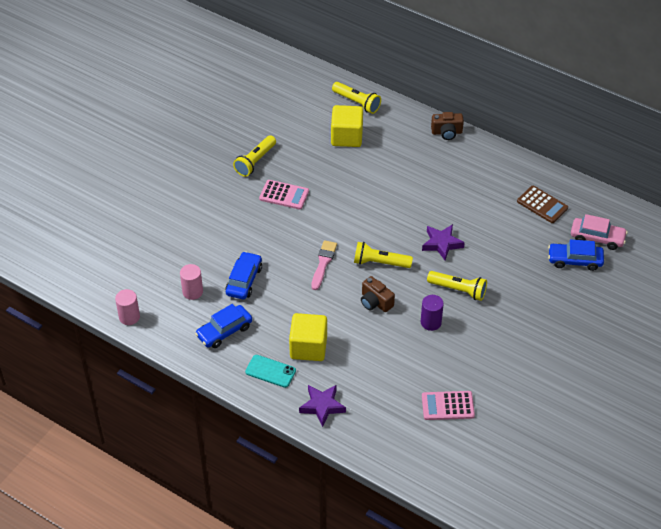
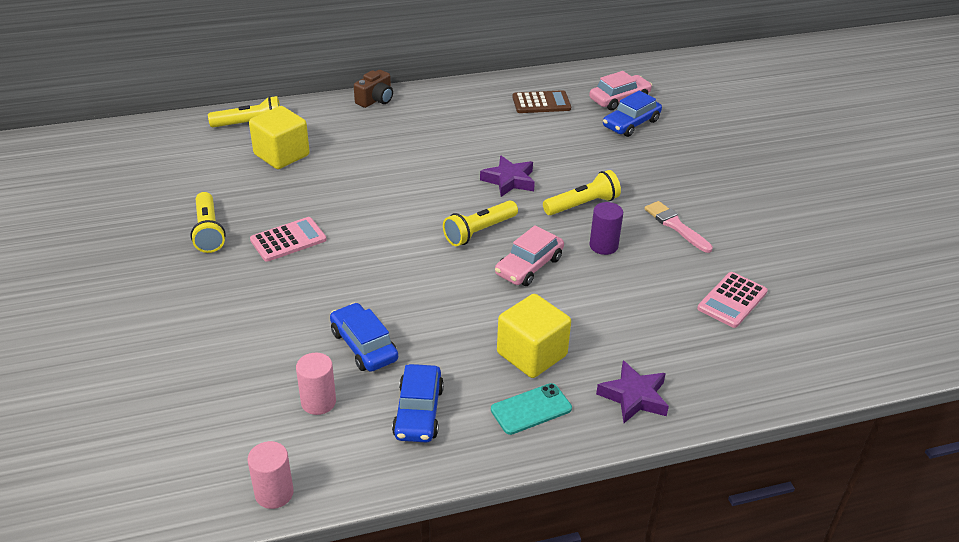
camera: 50 degrees left, 10 degrees down
pink brush [311,240,337,290] -> pink brush moved to [644,201,713,253]
brown camera [361,276,395,312] -> pink car [495,225,564,286]

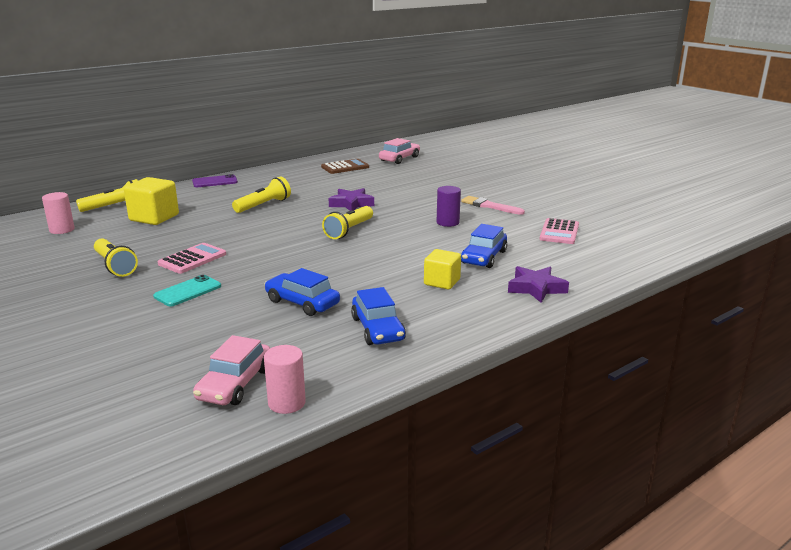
camera: 20 degrees left, 15 degrees down
pink cylinder [296,353,336,415] -> pink cylinder moved to [42,192,75,234]
brown camera [354,70,393,108] -> purple phone [192,174,238,187]
turquoise phone [491,383,572,435] -> turquoise phone moved to [153,275,221,306]
pink car [495,225,564,286] -> pink car moved to [193,335,270,405]
yellow cube [497,294,571,378] -> yellow cube [424,249,461,290], size x0.66
yellow flashlight [543,170,621,215] -> yellow flashlight moved to [232,177,291,213]
blue car [603,91,662,137] -> blue car moved to [461,224,507,268]

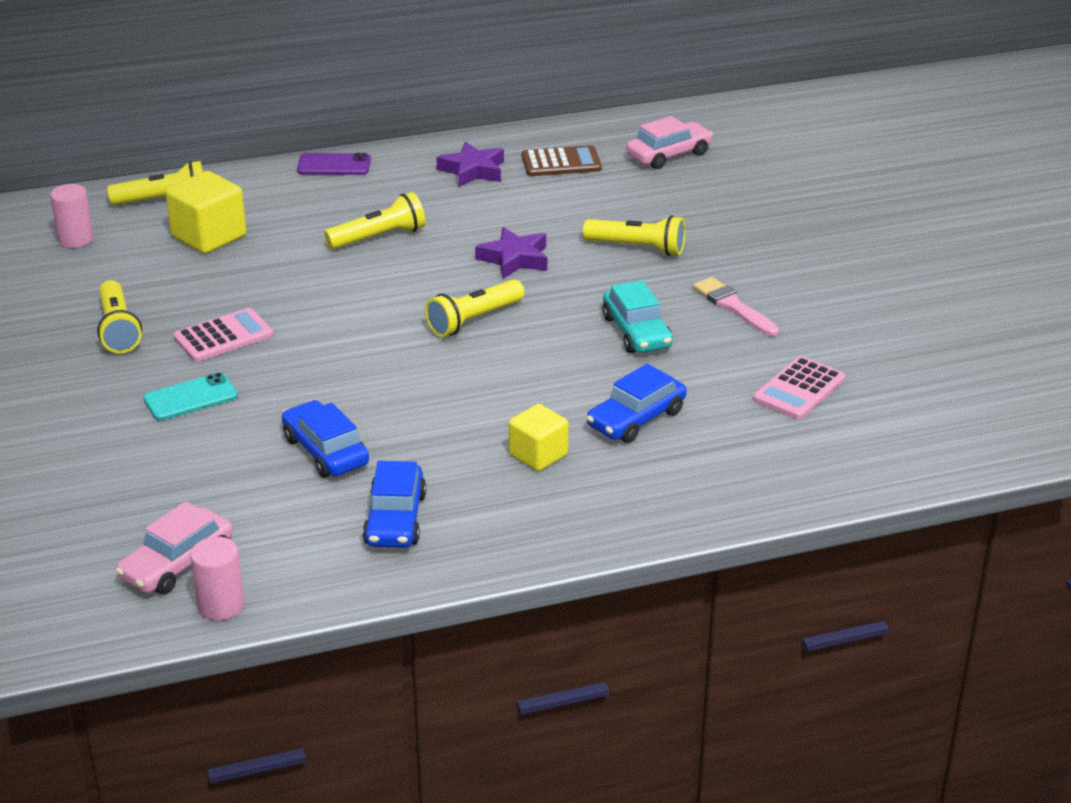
camera: 20 degrees right, 10 degrees up
purple cylinder [437,186,461,227] -> turquoise car [602,280,673,353]
purple star [508,266,569,303] -> purple star moved to [436,141,504,187]
none -> yellow flashlight [583,215,685,256]

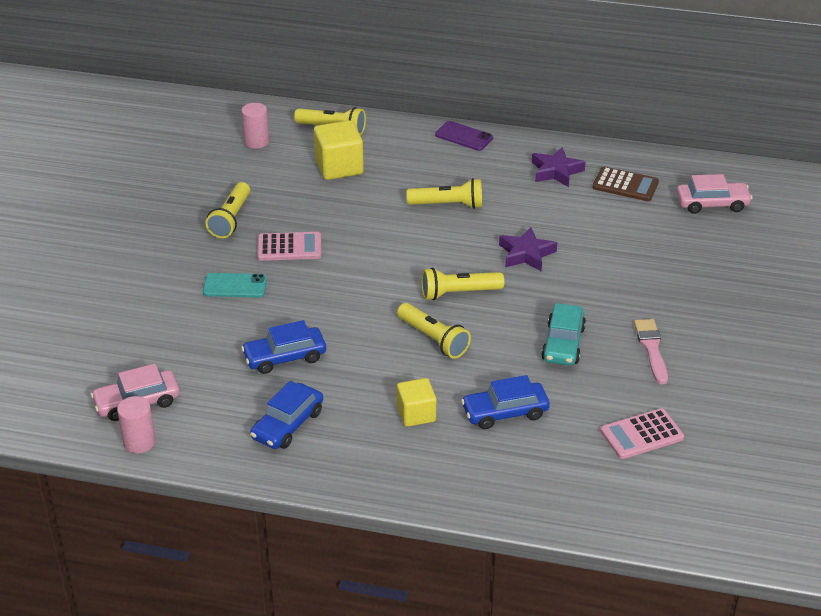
camera: 30 degrees right, 5 degrees up
blue car [282,400,369,477] -> blue car turned 105 degrees counterclockwise [241,320,326,374]
yellow flashlight [583,215,685,256] -> yellow flashlight moved to [397,303,471,359]

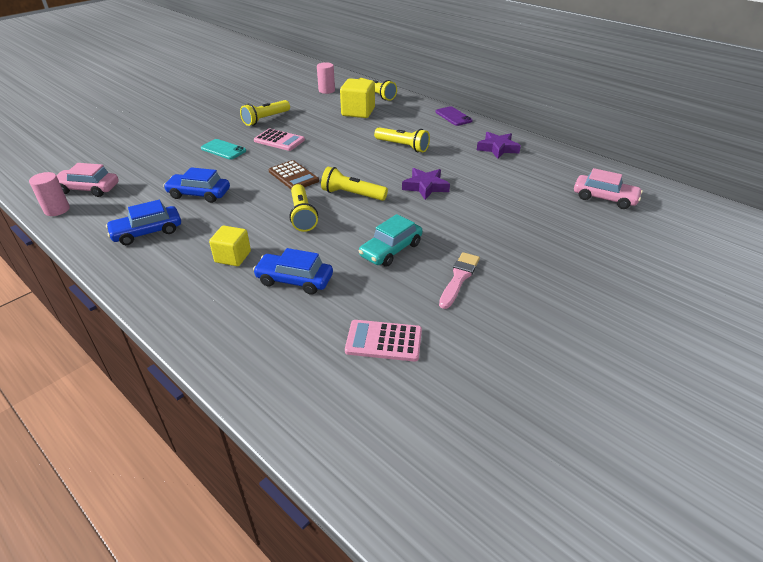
camera: 30 degrees right, 0 degrees up
brown calculator [592,166,659,201] -> brown calculator moved to [269,160,319,189]

